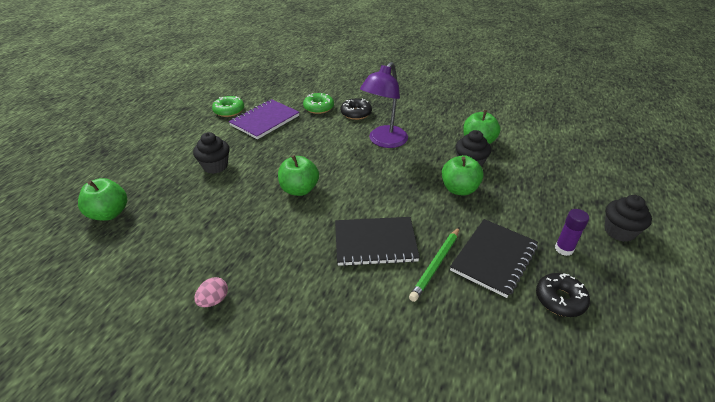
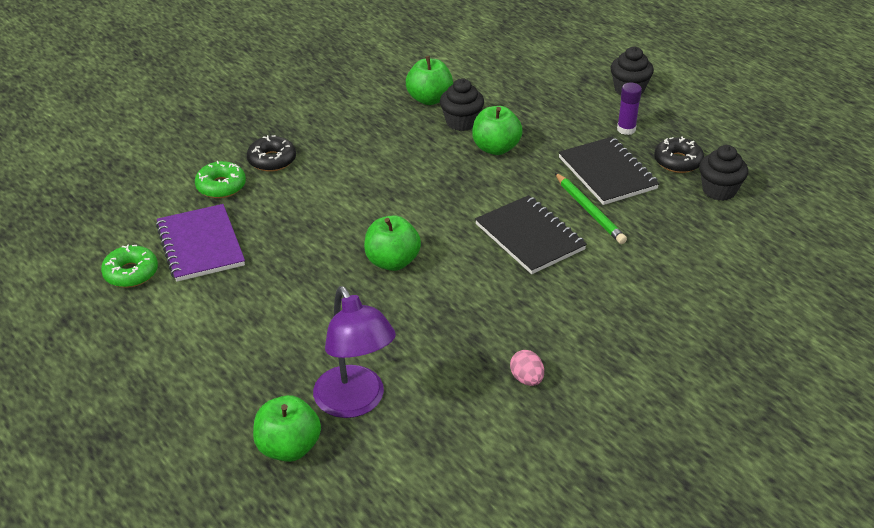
camera: 60 degrees left, 0 degrees up
black cupcake [193,132,230,174] -> black cupcake moved to [699,145,748,201]
black notebook [335,217,420,266] -> black notebook turned 60 degrees counterclockwise [475,195,587,274]
purple lamp [360,62,408,148] -> purple lamp moved to [313,286,396,418]

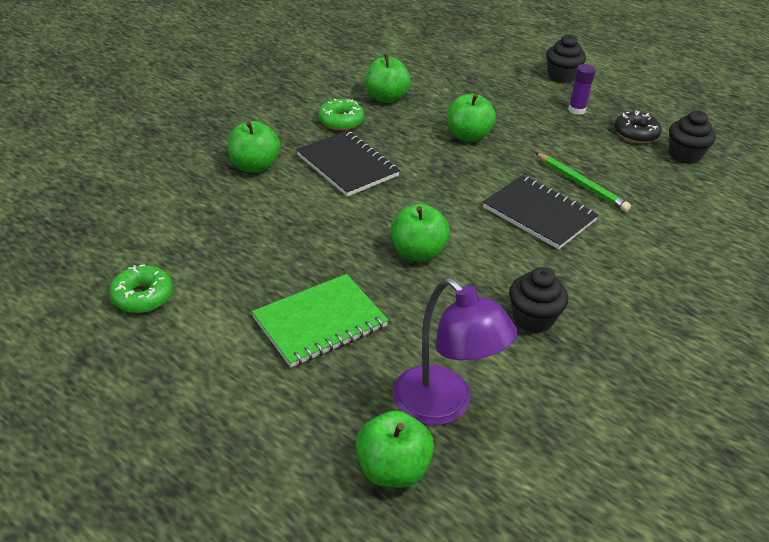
camera: 15 degrees left, 0 degrees up
purple notebook [156,204,245,282] -> none
green donut [195,161,246,198] -> green donut moved to [318,98,364,130]
black donut [247,135,296,172] -> green apple [227,121,280,173]
black cupcake [440,78,484,131] -> black cupcake moved to [509,267,568,333]
pink egg [510,350,544,386] -> none
black notebook [558,137,659,205] -> black notebook moved to [296,130,400,197]
none -> green notebook [252,274,389,368]

